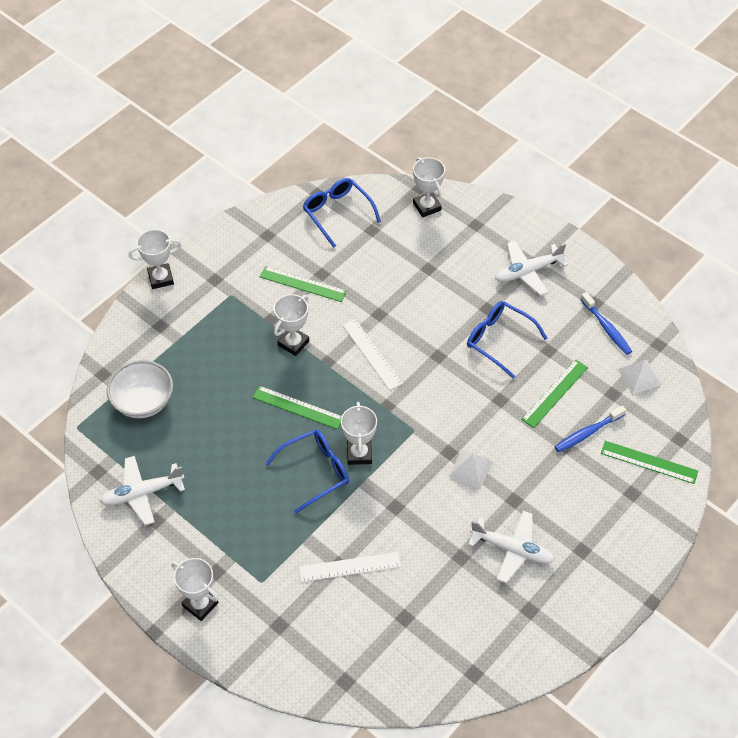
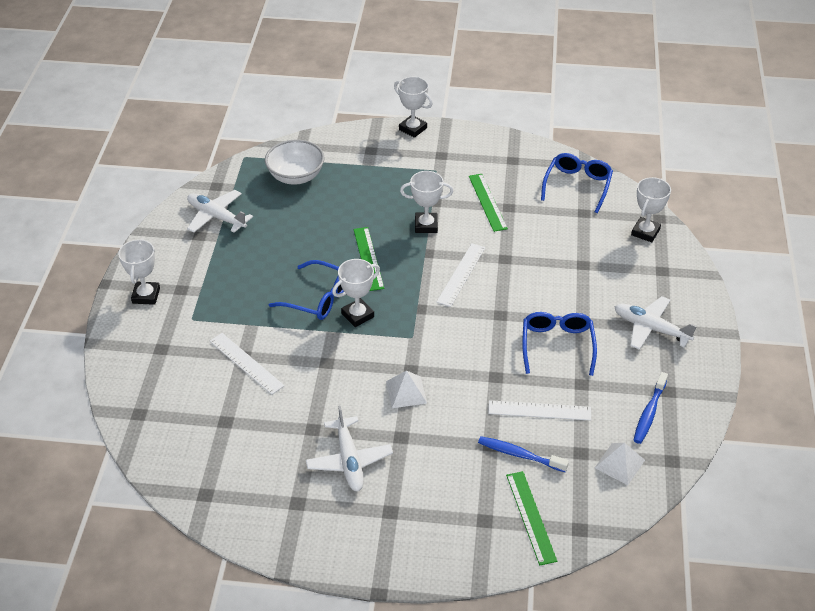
camera: 55 degrees right, 10 degrees down
green ruler [521,359,588,428] -> white ruler [488,400,591,421]

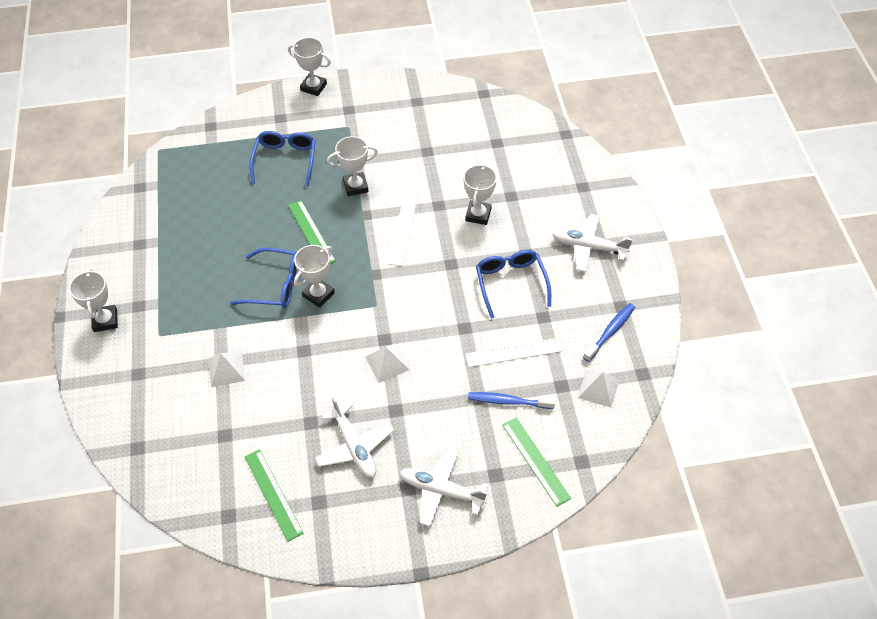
camera: 15 degrees left, 10 degrees up
white plane [187,190,253,233] -> white plane moved to [399,448,489,526]
white ruler [210,333,285,395] -> white pyramid [208,352,245,387]
white bowl [265,140,325,185] -> none
green ruler [469,174,508,232] -> green ruler moved to [245,449,304,542]
blue glasses [541,153,613,213] -> blue glasses moved to [250,131,316,187]
white trophy [631,177,671,242] -> white trophy moved to [463,163,497,225]
blue toothbrush [633,372,668,444] -> blue toothbrush turned 150 degrees counterclockwise [583,303,635,362]

